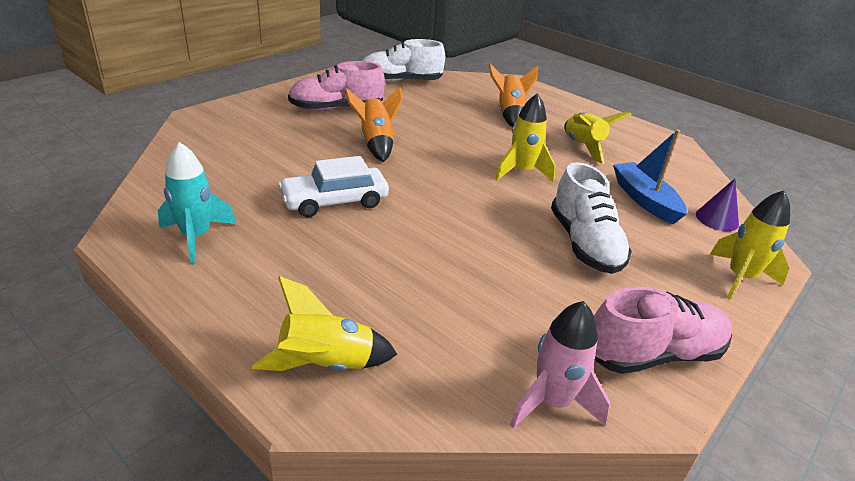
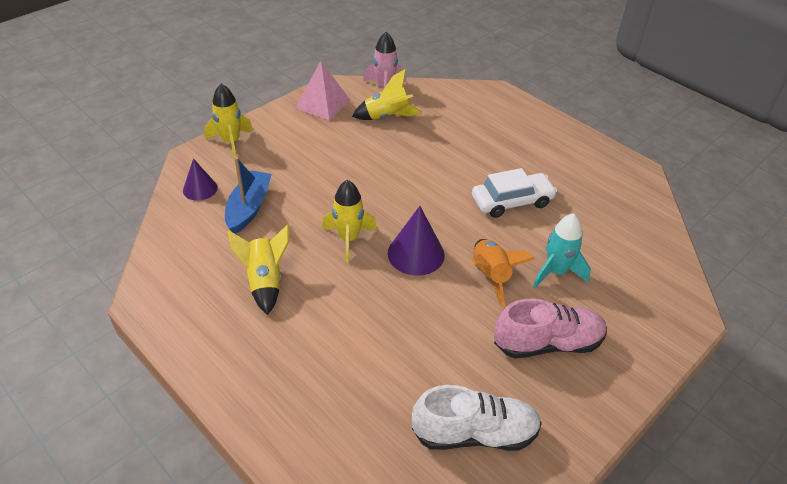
camera: 175 degrees left, 10 degrees up
turquoise rocket [158,142,236,263] -> turquoise rocket moved to [533,213,591,288]
yellow rocket [252,276,397,371] -> yellow rocket moved to [352,69,422,120]
orange rocket [488,63,538,127] -> none
white shoe [551,162,632,274] -> none
pink shoe [594,287,732,374] -> pink pyramid [295,61,350,121]
blue boat [613,130,687,224] -> blue boat turned 150 degrees counterclockwise [225,157,272,234]
none -> purple cone [388,206,445,276]

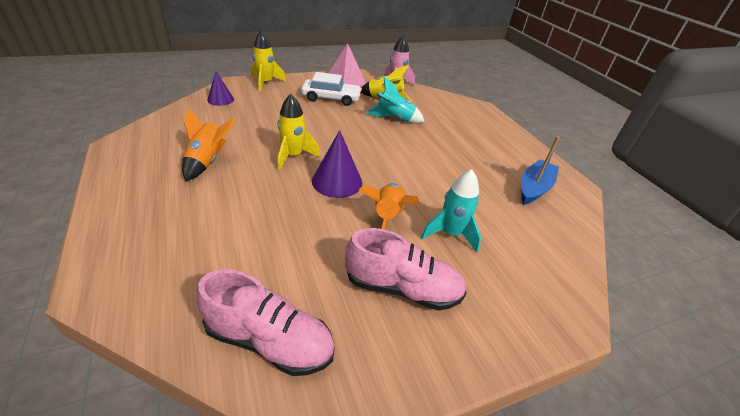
camera: 20 degrees right, 5 degrees down
blue boat [225,157,272,234] -> blue boat moved to [521,136,560,205]
yellow rocket [228,224,289,315] -> orange rocket [182,109,235,181]
white shoe [411,385,542,451] -> pink shoe [197,269,335,376]
white car [472,168,557,218] -> white car moved to [301,72,362,106]
none -> turquoise rocket [366,77,425,123]

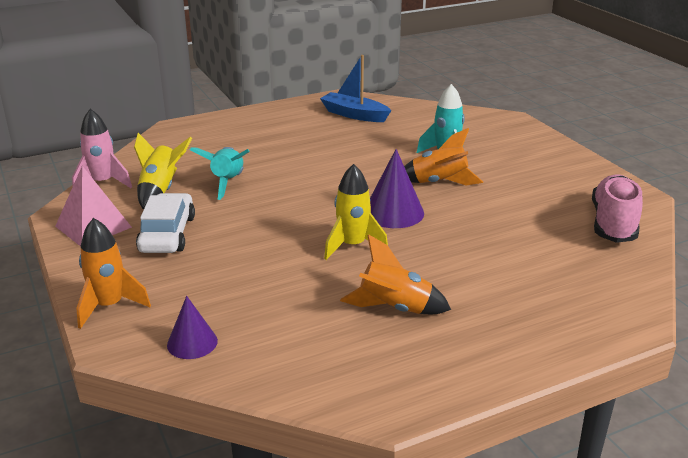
camera: 90 degrees left, 10 degrees down
yellow rocket [251,30,286,92] -> orange rocket [76,218,151,329]
pink shoe [345,228,467,310] -> none

